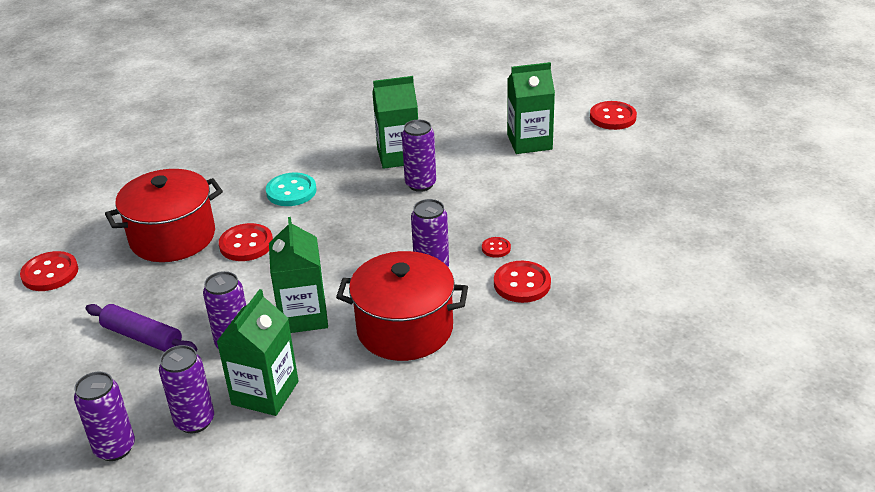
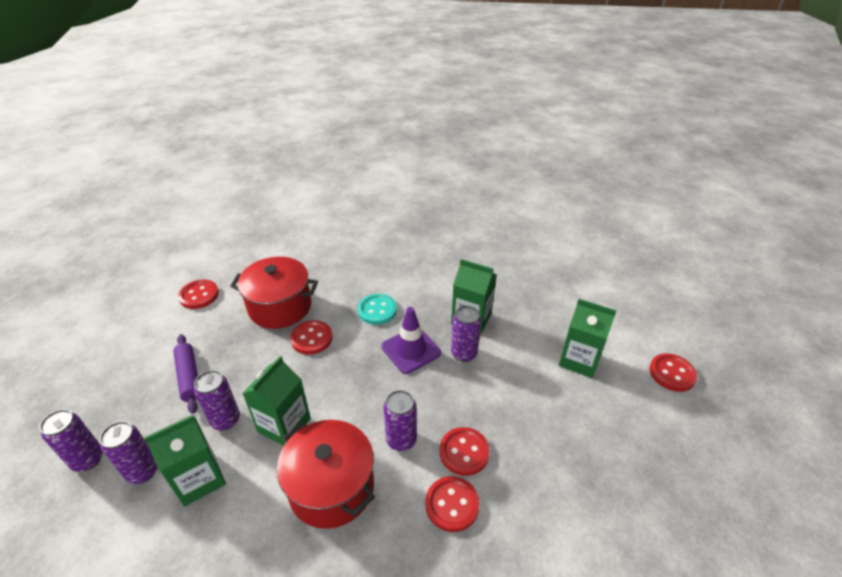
camera: 35 degrees right, 5 degrees up
red button [482,237,511,258] -> red button [439,427,490,476], size x1.88
none -> purple traffic cone [382,307,441,374]

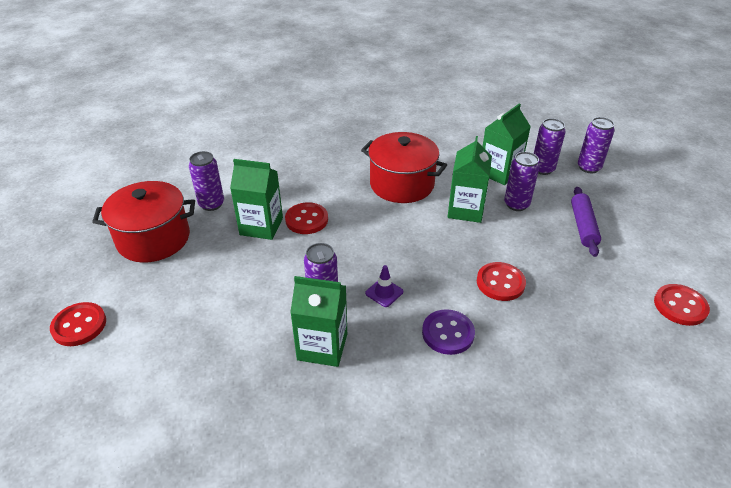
camera: 165 degrees right, 0 degrees up
purple rolling pin [173,334,198,414] -> purple rolling pin turned 45 degrees clockwise [571,187,601,257]
red pot [230,257,318,329] -> red pot moved to [92,181,195,263]
turquoise button [358,294,397,325] -> purple button [422,309,475,355]
purple traffic cone [382,307,441,374] -> purple traffic cone [365,265,403,307], size x0.55
purple can [383,390,417,451] -> purple can moved to [189,151,224,211]
red button [425,476,480,532] -> none
green carton [559,299,617,378] -> green carton moved to [230,159,283,240]

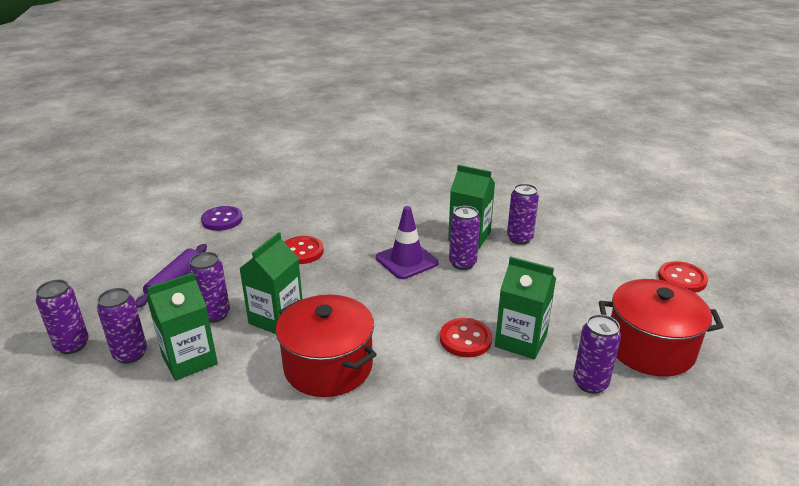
camera: 165 degrees left, 10 degrees down
purple traffic cone [365,265,403,307] -> purple traffic cone [376,206,439,279], size x1.83
purple button [422,309,475,355] -> purple button moved to [201,206,243,231]
red button [654,284,710,326] -> none
none -> purple can [507,184,539,245]

